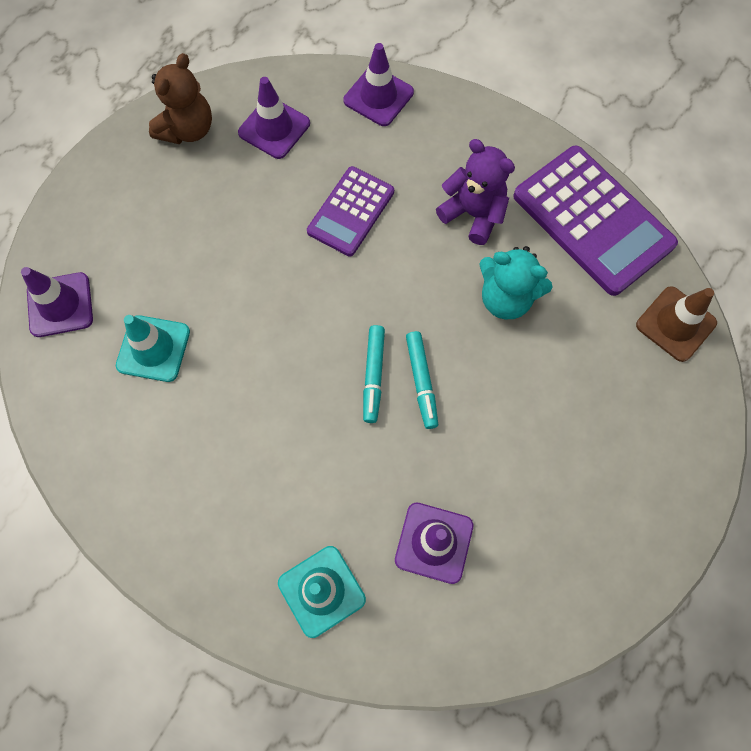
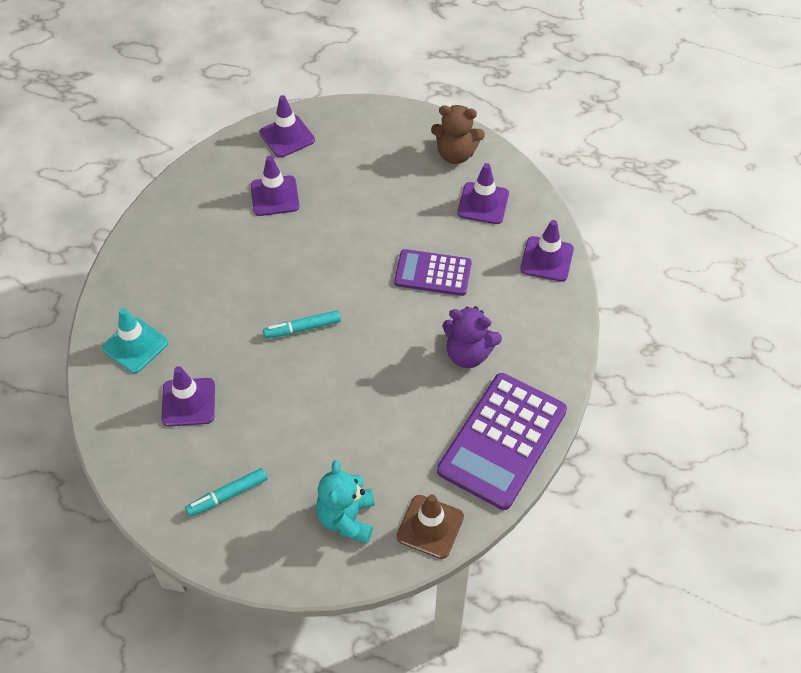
camera: 70 degrees right, 15 degrees down
turquoise traffic cone [116,315,190,382] -> purple traffic cone [250,156,300,216]
turquoise marker [406,331,438,429] -> turquoise marker moved to [185,468,267,517]
purple teddy bear [436,139,515,245] -> purple teddy bear turned 90 degrees clockwise [442,306,502,368]
turquoise teddy bear [479,246,552,319] -> turquoise teddy bear moved to [316,460,375,544]

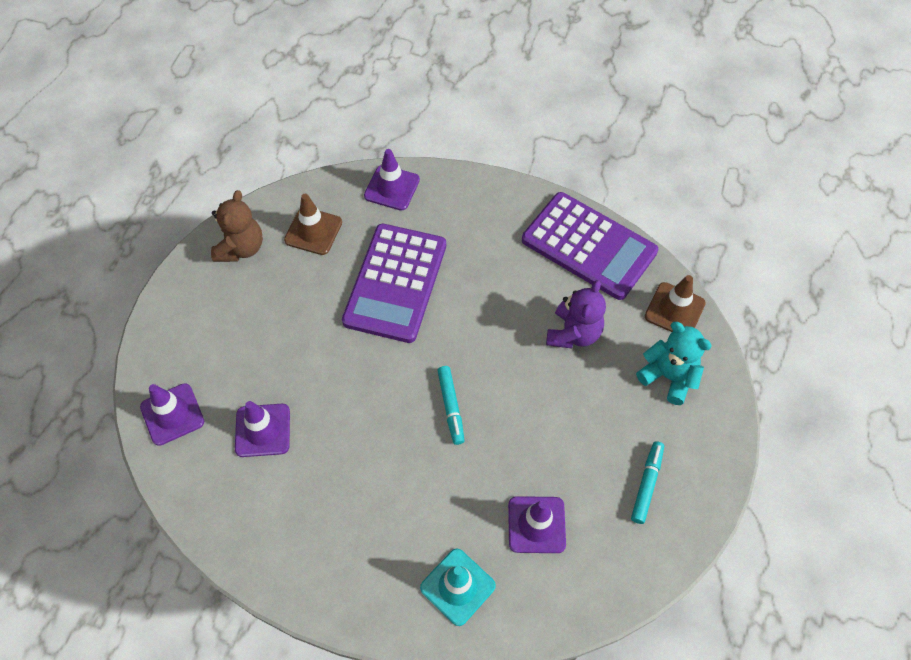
camera: 85 degrees left, 5 degrees up
turquoise marker [185,468,267,517] -> turquoise marker turned 135 degrees counterclockwise [631,441,664,524]
turquoise teddy bear [316,460,375,544] -> turquoise teddy bear turned 150 degrees counterclockwise [636,322,712,405]
purple calculator [394,249,472,296] -> purple calculator [342,224,446,343], size x1.67
purple teddy bear [442,306,502,368] -> purple teddy bear moved to [546,280,606,348]
purple traffic cone [457,163,509,224] -> brown traffic cone [284,194,342,255]

